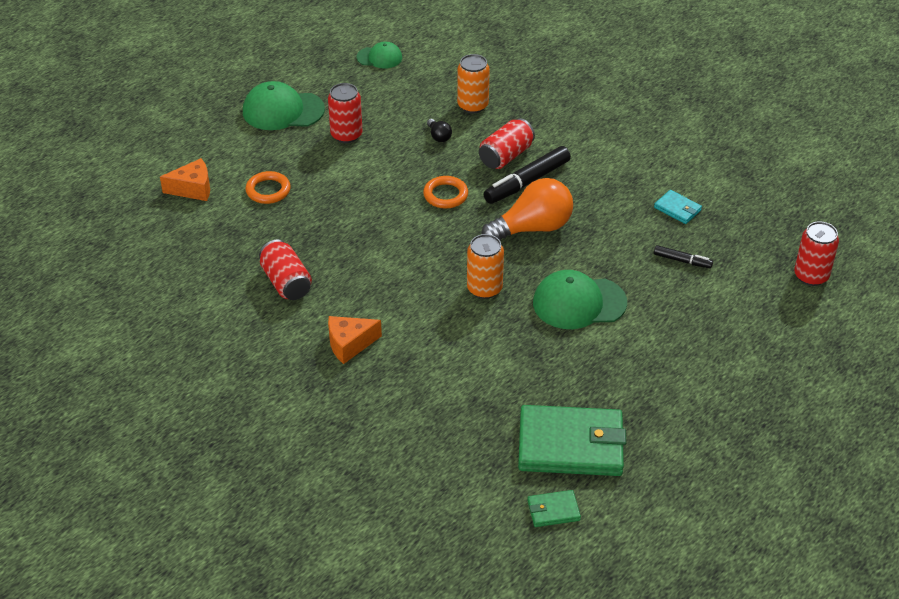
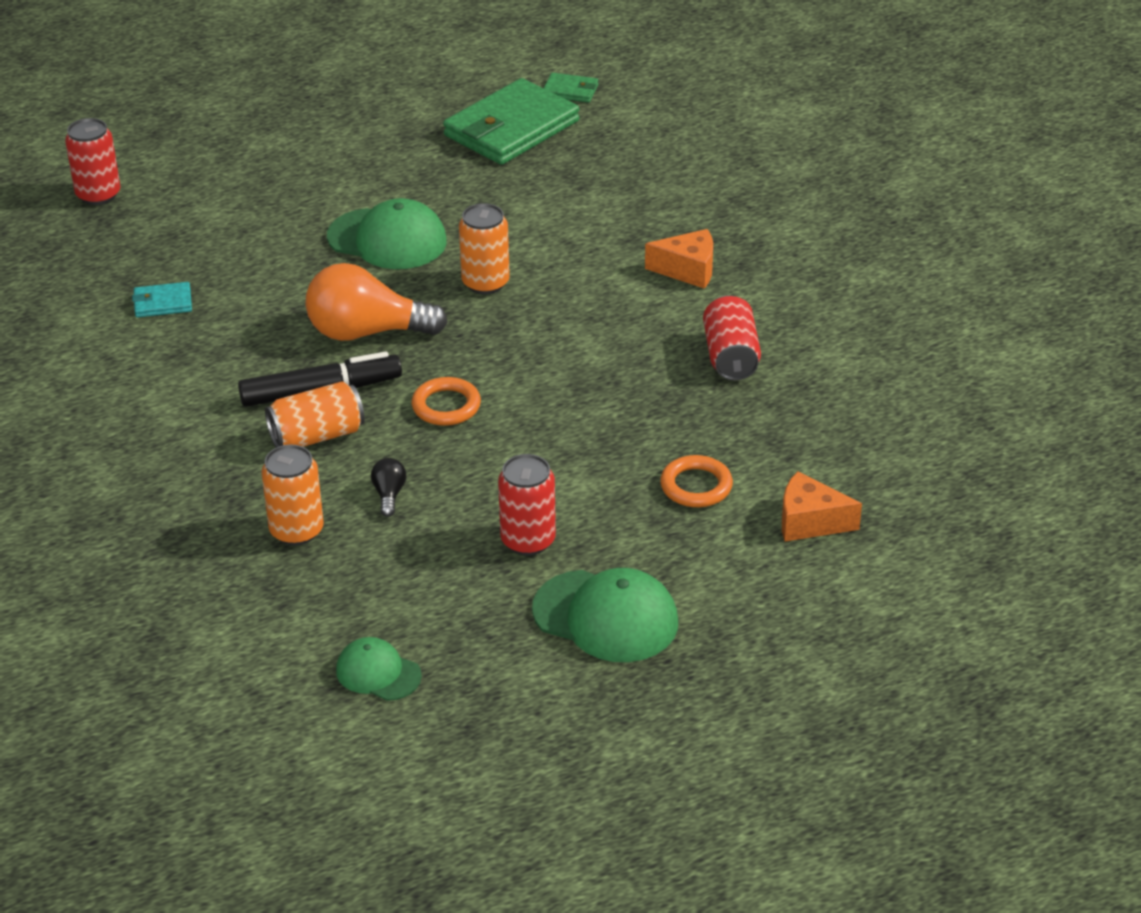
camera: 155 degrees left, 5 degrees down
red can [479,118,535,169] -> orange can [265,381,365,448]
green wallet [518,405,626,476] -> green wallet turned 75 degrees counterclockwise [443,78,579,165]
turquoise wallet [654,190,702,224] -> turquoise wallet turned 75 degrees counterclockwise [132,282,192,317]
black marker [654,245,713,268] -> none

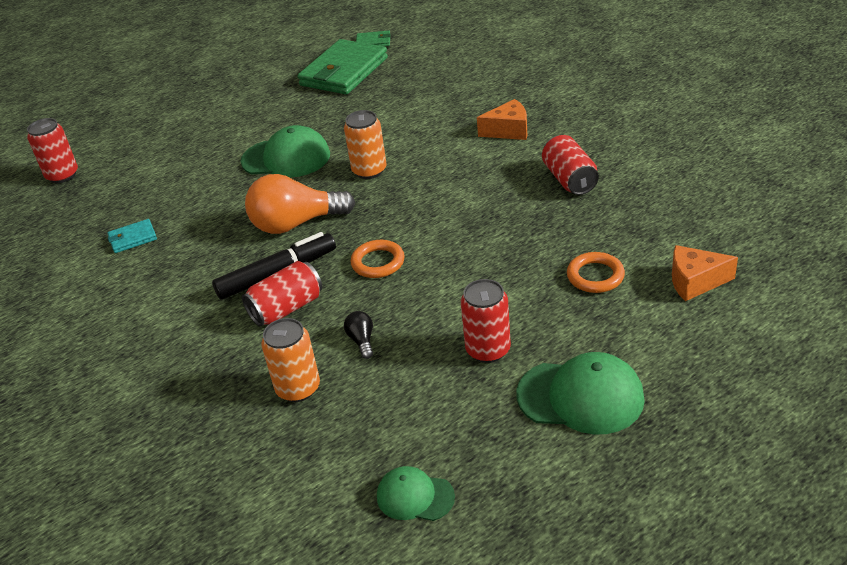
camera: 10 degrees left, 0 degrees up
orange can [265,381,365,448] -> red can [242,261,322,326]

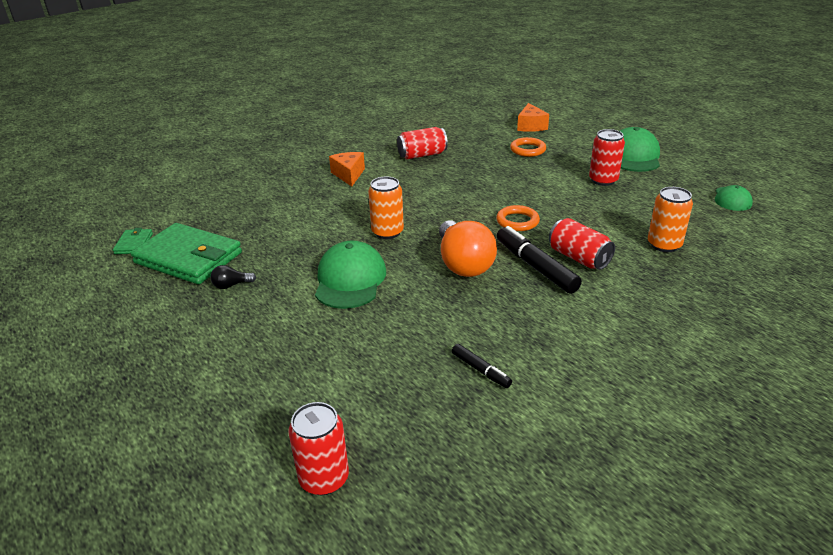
camera: 95 degrees left, 5 degrees down
turquoise wallet [107,219,157,253] -> black marker [452,344,512,388]
black light bulb [344,311,373,359] -> black light bulb moved to [211,265,256,289]

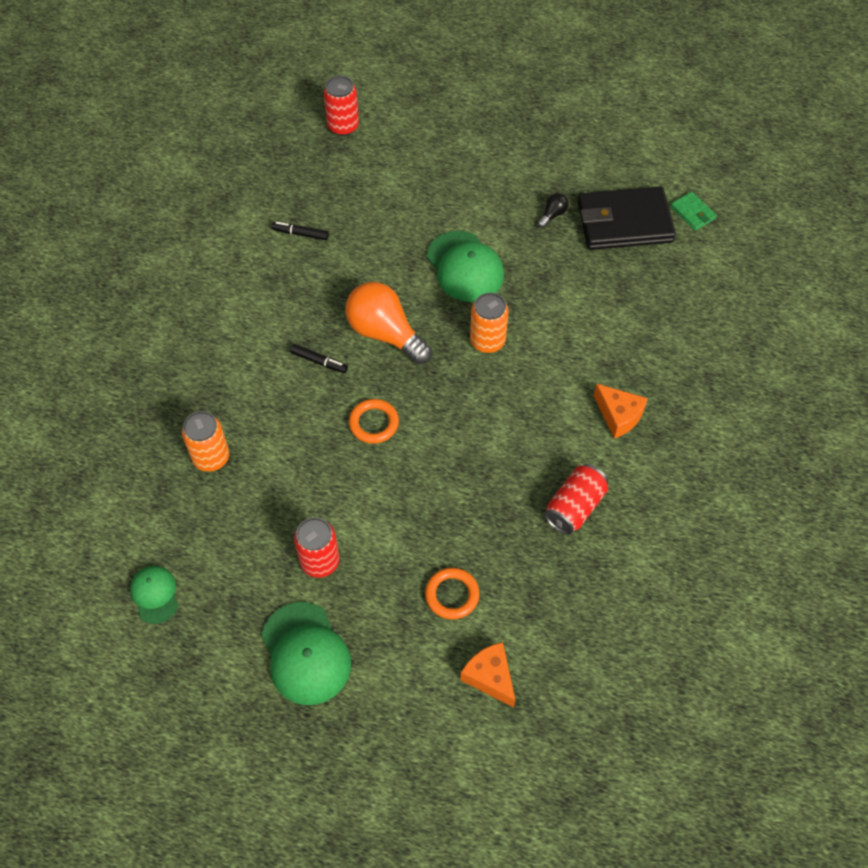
camera: 145 degrees right, 25 degrees up
green wallet [131,223,242,284] -> black wallet [577,187,676,250]
black marker [497,226,582,294] -> black marker [290,344,348,373], size x0.53
red can [549,218,615,270] -> none

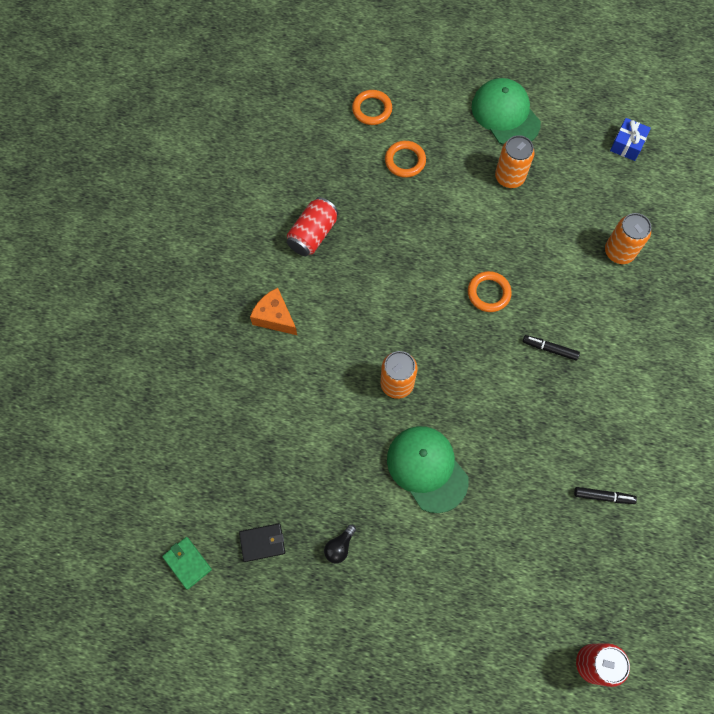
camera: 175 degrees right, 10 degrees up
green cap [130,566,178,624] -> blue gift [610,118,651,161]
red can [294,517,340,578] -> orange can [495,135,535,188]
orange light bulb [345,282,432,364] -> none
orange cheese [460,642,515,708] -> orange ring [352,90,392,125]
black wallet [577,187,676,250] -> black wallet [239,523,285,562], size x0.44

